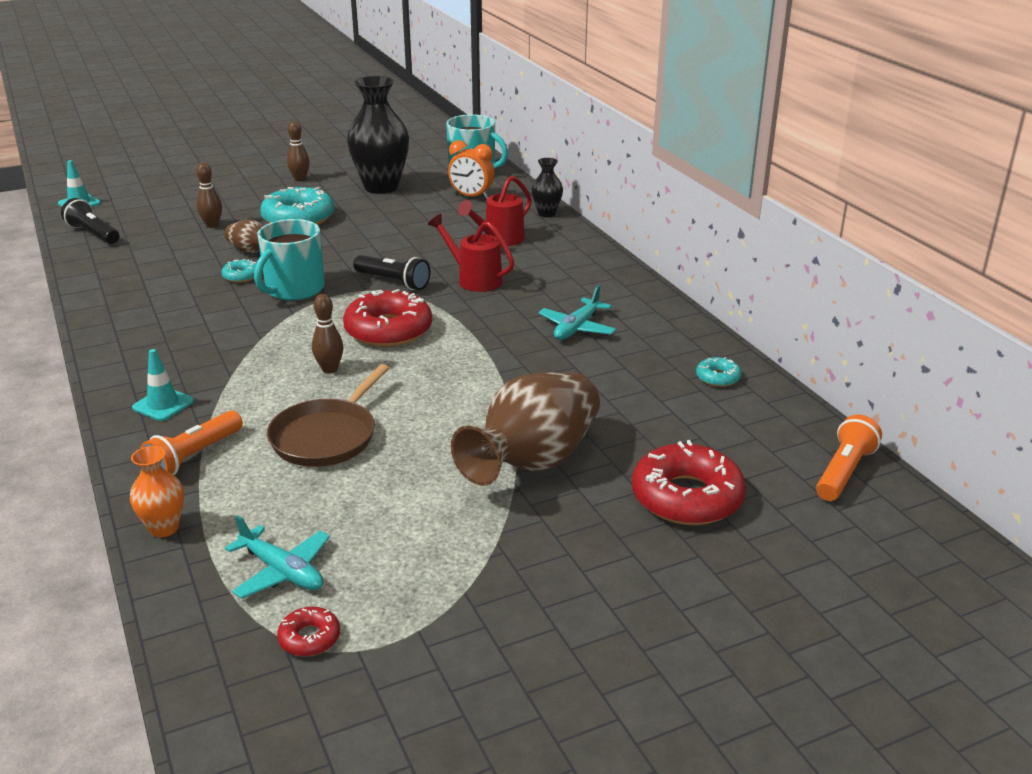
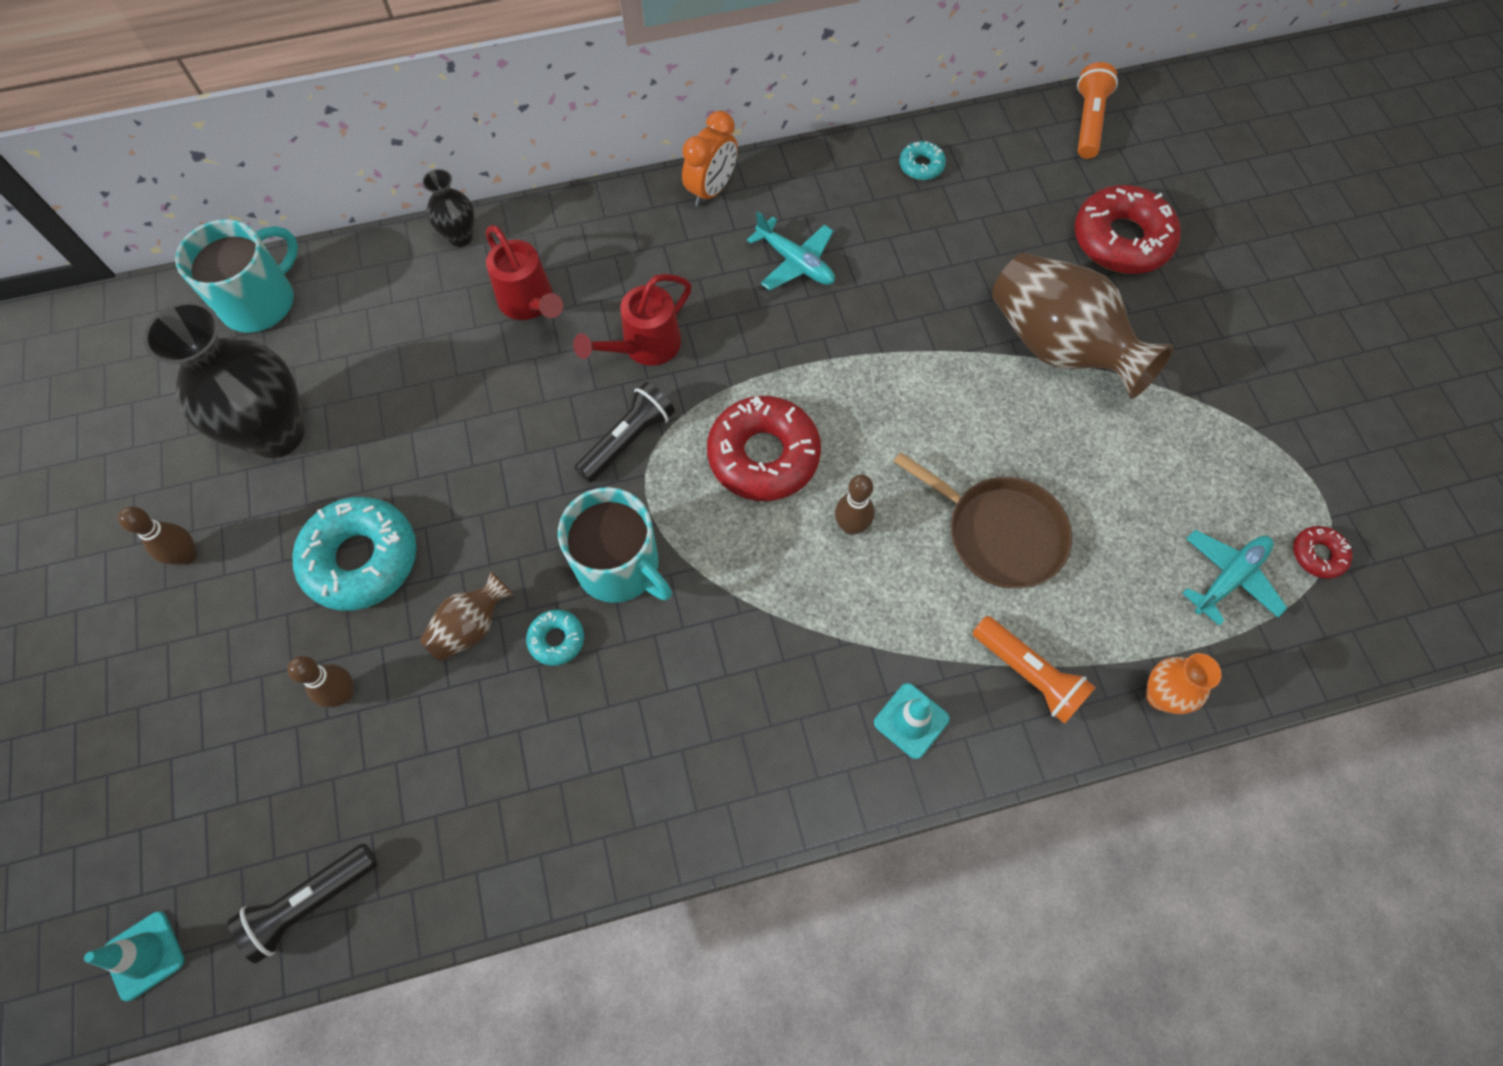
camera: 80 degrees left, 35 degrees up
orange clock [448,140,494,199] -> orange clock moved to [682,111,738,207]
orange flashlight [816,415,882,501] -> orange flashlight turned 60 degrees clockwise [1077,62,1118,159]

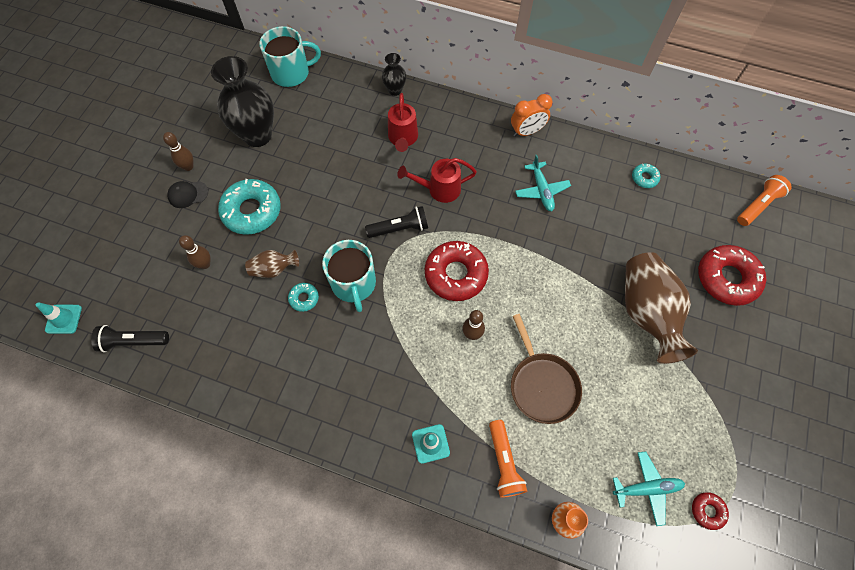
camera: 35 degrees right, 0 degrees up
none -> black cap [167,181,208,208]

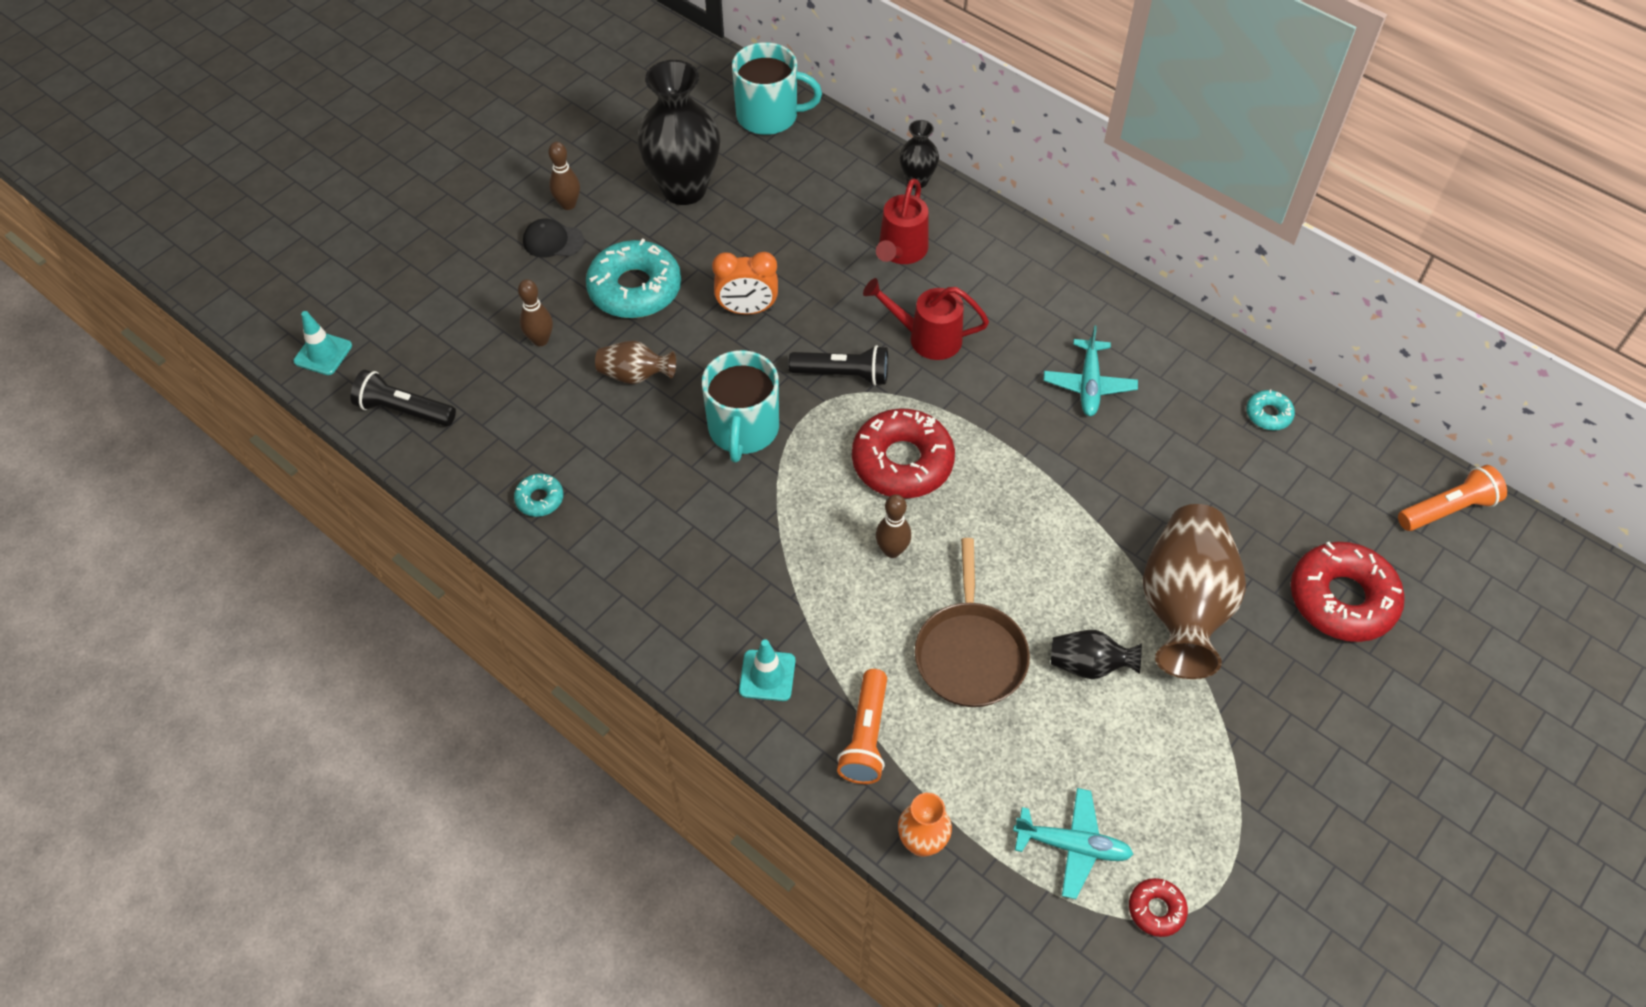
camera: 20 degrees right, 10 degrees down
turquoise donut [288,283,319,312] -> turquoise donut moved to [514,474,564,517]
orange clock [511,94,552,137] -> orange clock moved to [712,252,778,315]
none -> black vase [1051,630,1142,679]

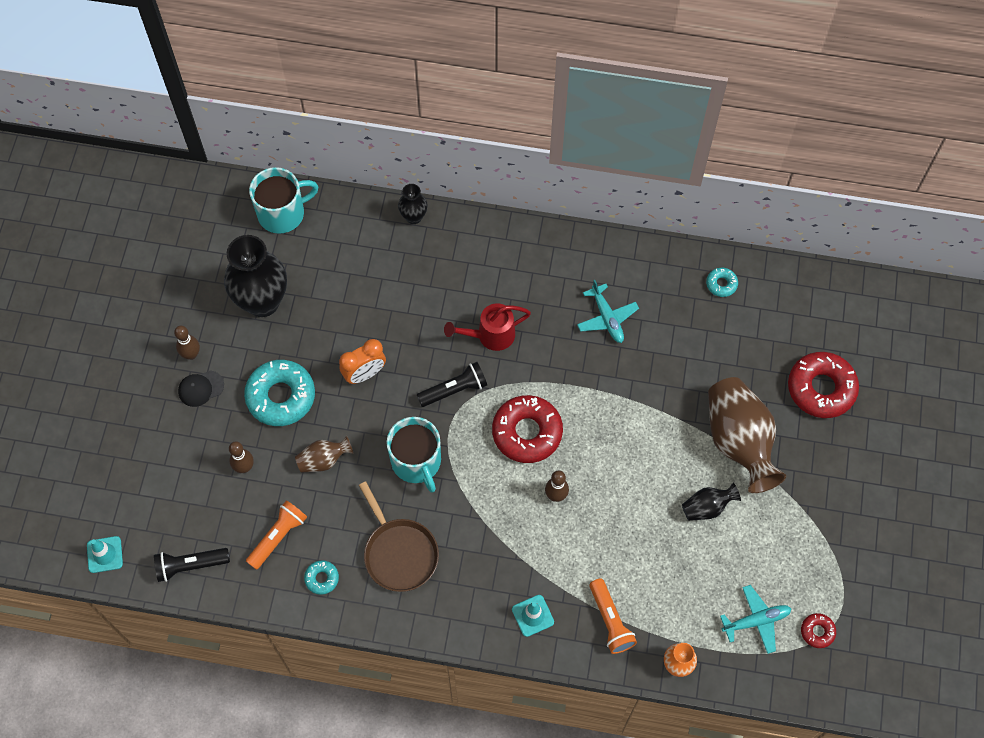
camera: 30 degrees left, 10 degrees up
red watering can [876,178,928,264] -> none
brown pan [915,538,1030,707] -> brown pan moved to [359,482,439,592]
orange flashlight [1398,465,1507,531] -> orange flashlight moved to [246,500,307,570]

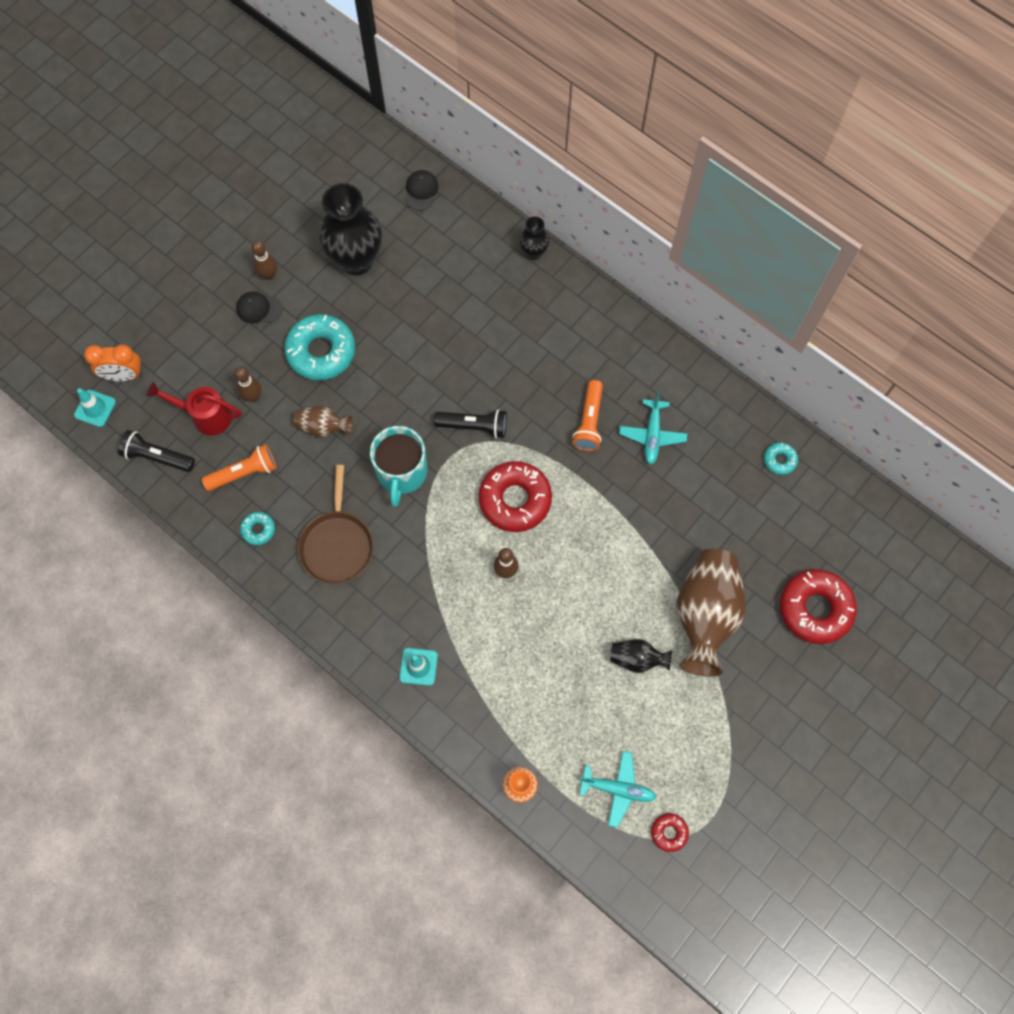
camera: 30 degrees right, 5 degrees up
turquoise mug [249,167,318,234] -> black cap [405,170,439,211]
orange clock [339,339,386,384] -> orange clock moved to [84,344,143,381]
red watering can [444,303,531,351] -> red watering can moved to [147,382,242,436]
orange flashlight [589,578,637,654] -> orange flashlight moved to [572,380,603,451]

